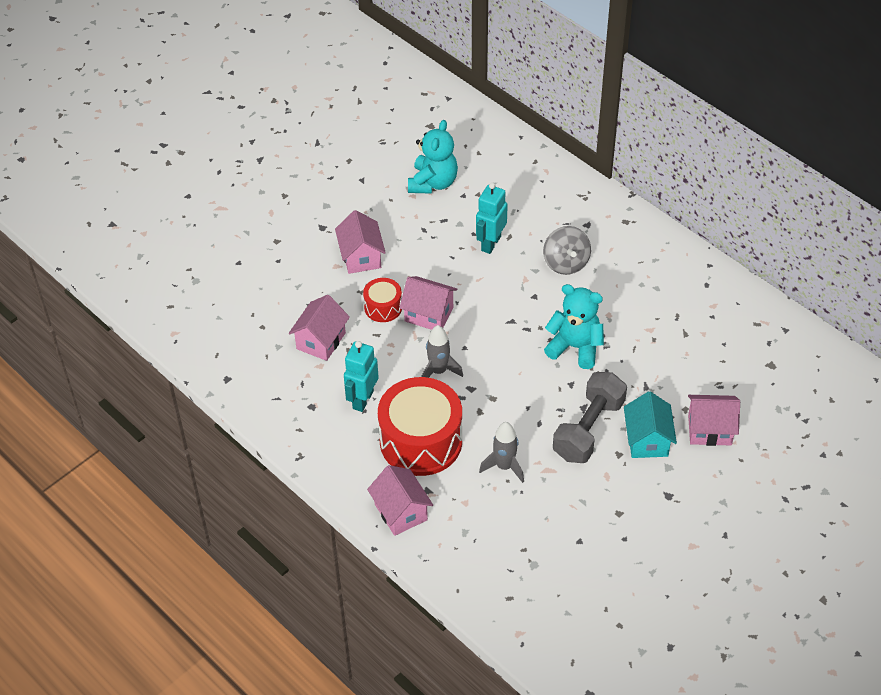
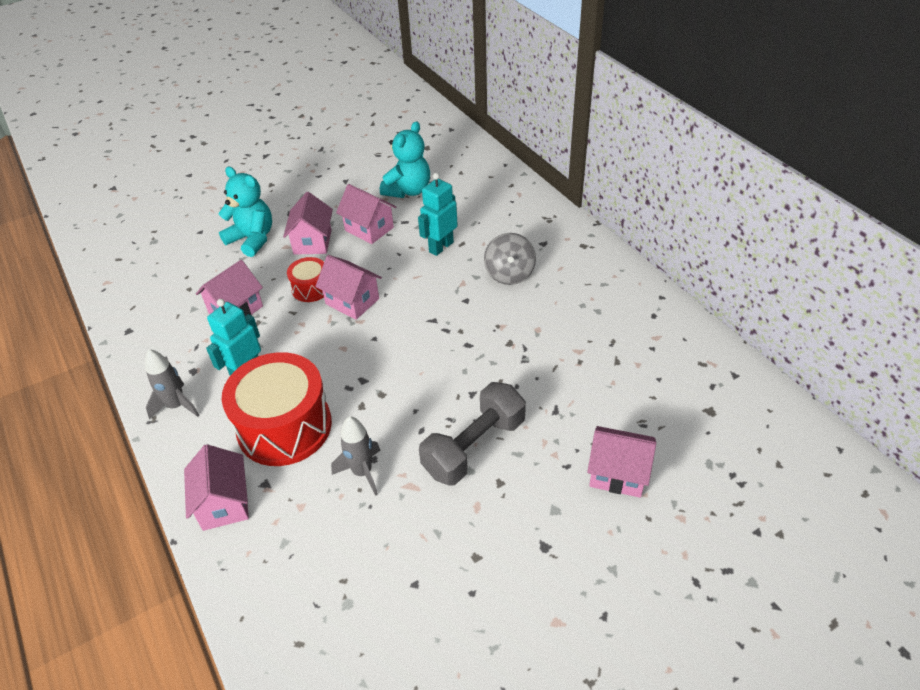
camera: 15 degrees right, 5 degrees down
grey rocket [421,325,463,378] -> grey rocket moved to [145,349,199,419]
turquoise teddy bear [544,284,604,369] -> turquoise teddy bear moved to [218,167,272,257]
turquoise house [624,392,677,458] -> none
none -> pink house [336,184,396,244]

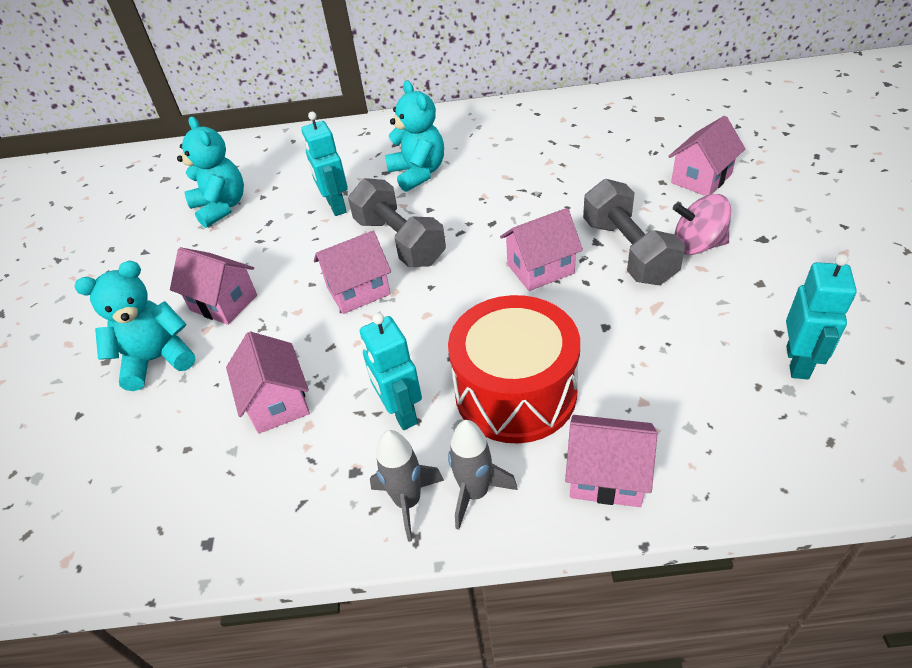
camera: 60 degrees left, 0 degrees up
red drum [287,257,324,302] -> none
grey rocket [331,416,381,496] -> grey rocket moved to [448,420,518,530]
pink house [336,184,396,244] -> pink house moved to [500,208,583,291]
grey spinning top [484,233,536,285] -> turquoise teddy bear [385,80,444,192]
none -> grey dumbbell [348,178,446,267]
none -> pink spinning top [673,194,731,255]
none -> turquoise robot [786,254,857,380]

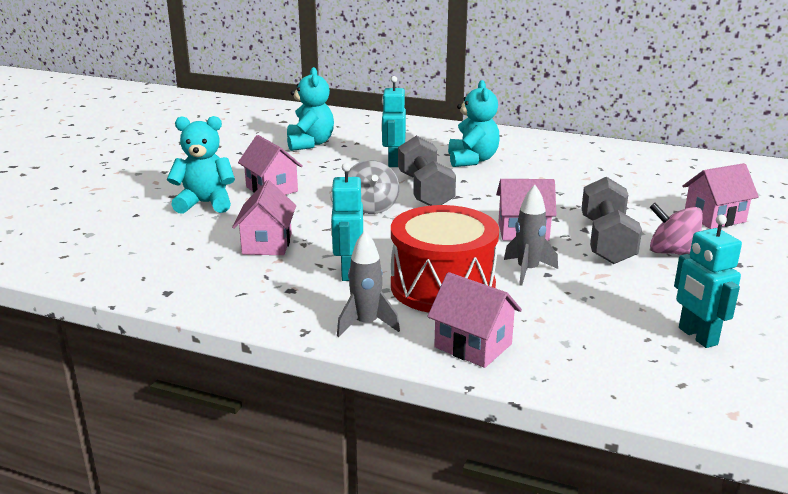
camera: 20 degrees right, 20 degrees down
pink house [314,231,391,314] -> grey spinning top [348,160,399,214]
grey rocket [370,430,444,542] -> grey rocket moved to [504,185,558,286]
turquoise robot [786,254,857,380] -> turquoise robot turned 120 degrees clockwise [674,215,742,348]

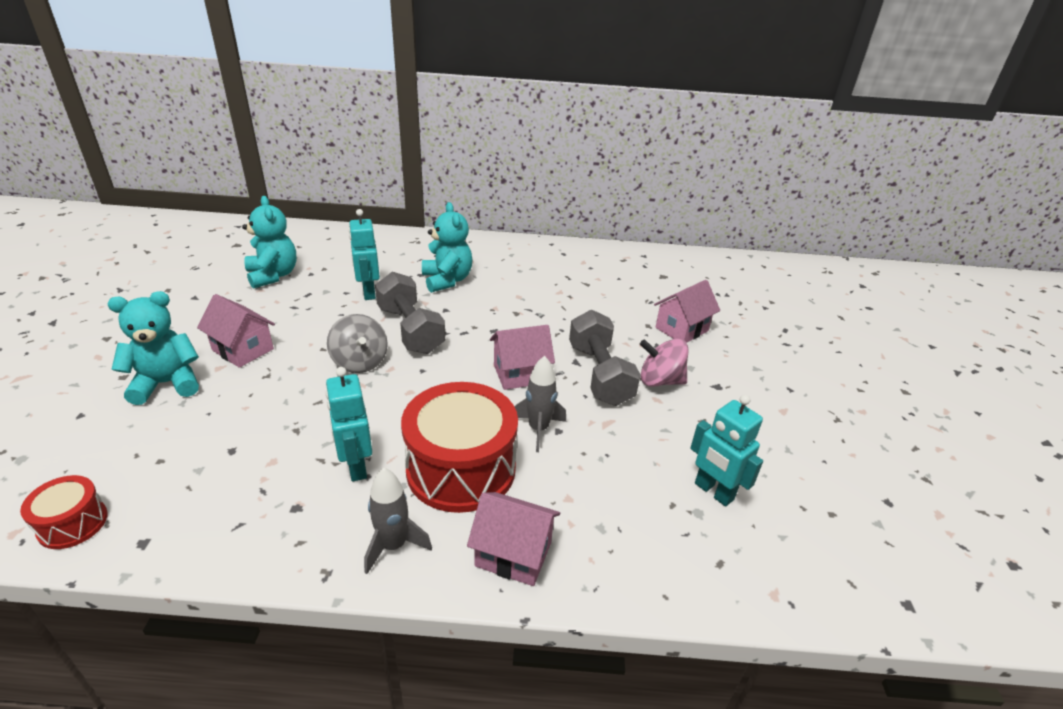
camera: 20 degrees left, 10 degrees up
pink house [232,180,296,255] -> none
none -> red drum [20,475,108,549]

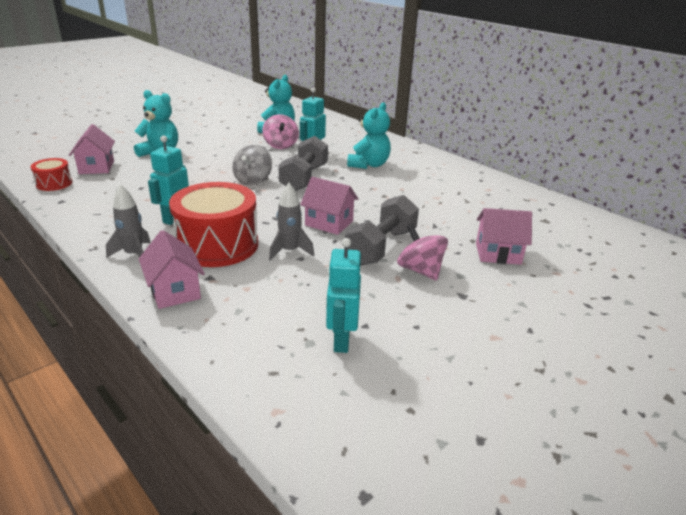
camera: 45 degrees right, 5 degrees down
pink house [197,294,275,368] -> pink house moved to [69,124,115,174]
none -> pink spinning top [262,114,299,149]

